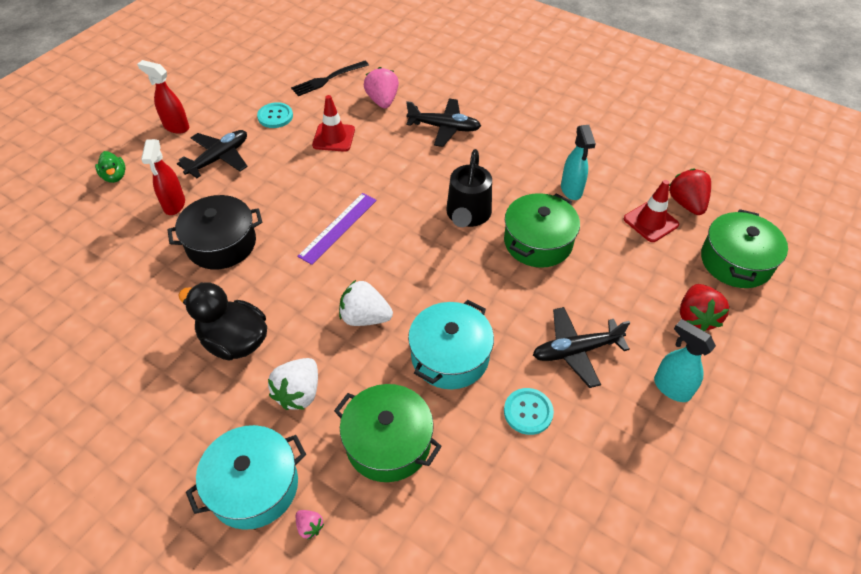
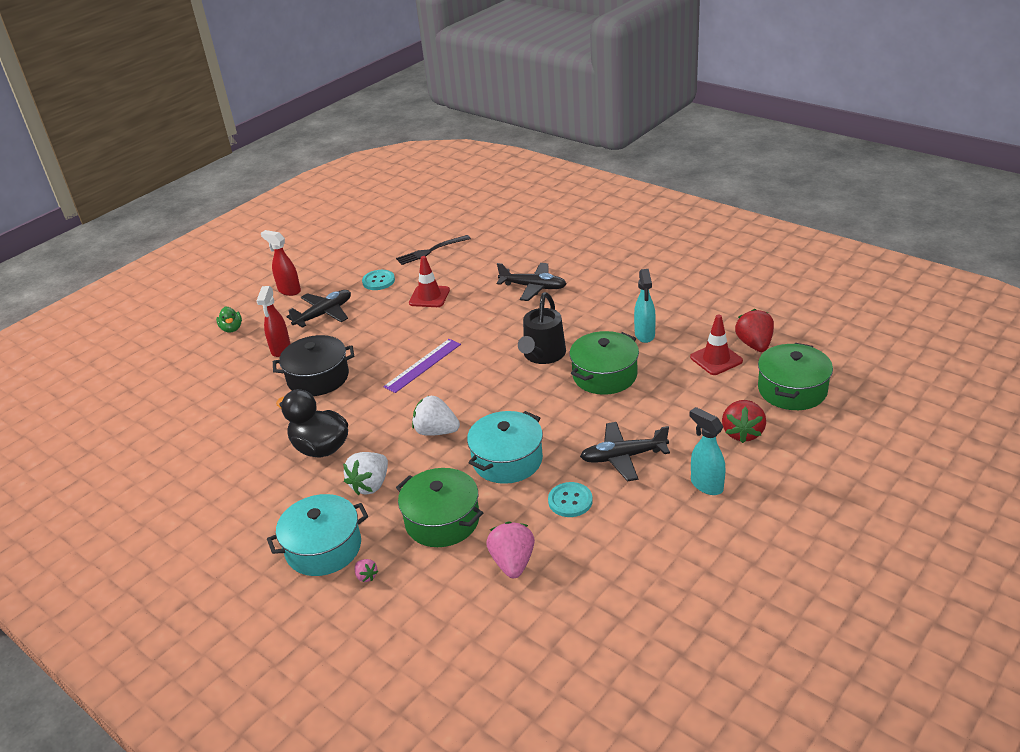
camera: 10 degrees right, 15 degrees down
pink strawberry [364,67,399,109] -> pink strawberry moved to [486,521,535,578]

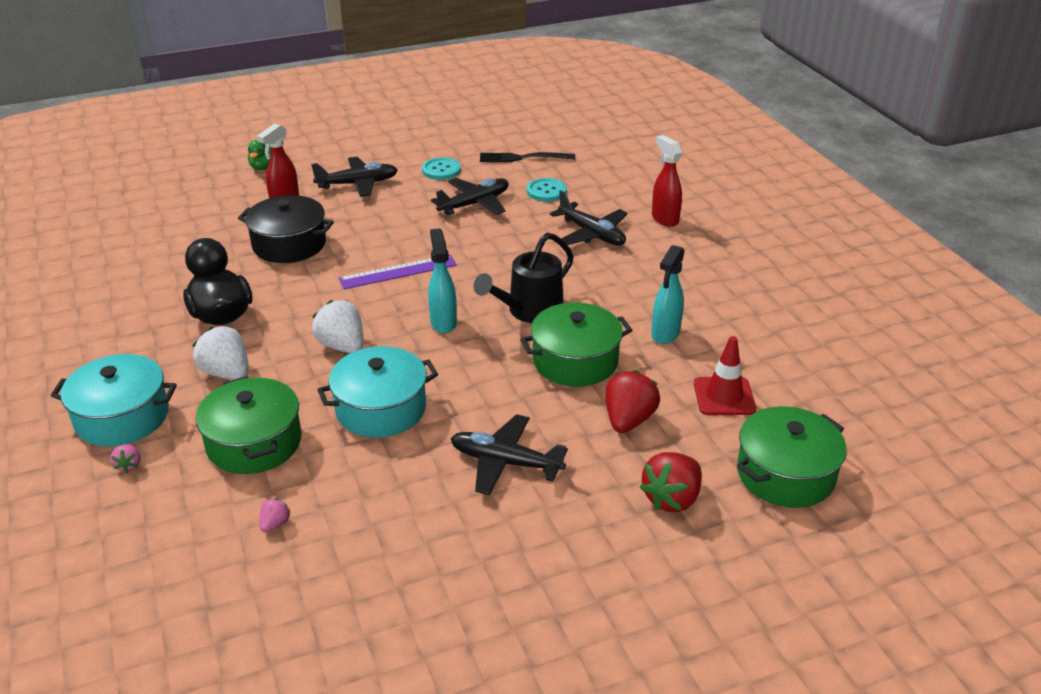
camera: 25 degrees right, 0 degrees up
red spray bottle [261,230,301,296] -> red spray bottle moved to [652,135,682,227]
white strawberry [343,452,388,495] -> white strawberry turned 75 degrees clockwise [193,326,249,380]
red traffic cone [409,256,450,307] -> black plane [431,178,509,215]
pink strawberry [486,521,535,578] -> pink strawberry [260,498,291,532], size x0.49
turquoise button [548,482,593,517] -> turquoise button moved to [527,178,567,202]
turquoise spray bottle [690,407,726,495] -> turquoise spray bottle moved to [428,228,457,333]
red strawberry [735,309,774,352] -> red strawberry moved to [605,370,660,433]

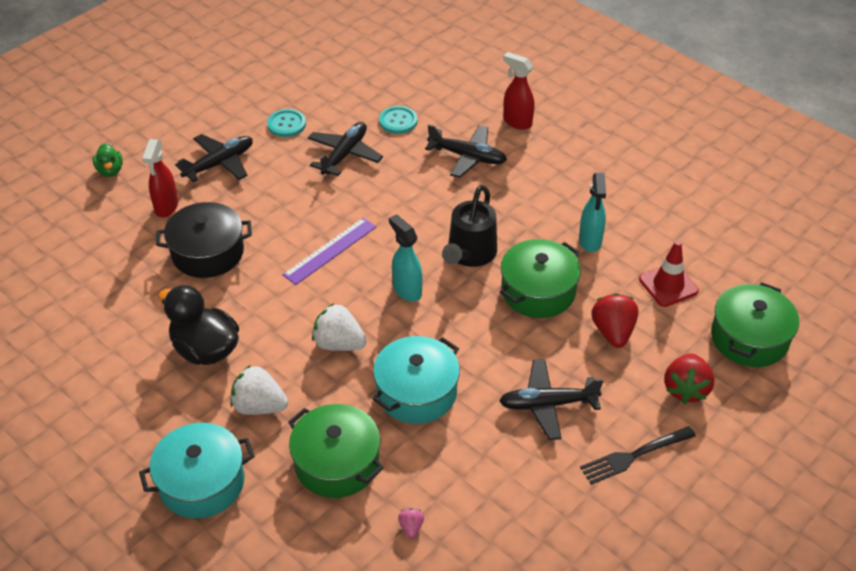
camera: 25 degrees left, 10 degrees up
pink strawberry [110,444,140,473] -> none
black fork [480,152,575,162] -> black fork moved to [580,426,696,485]

